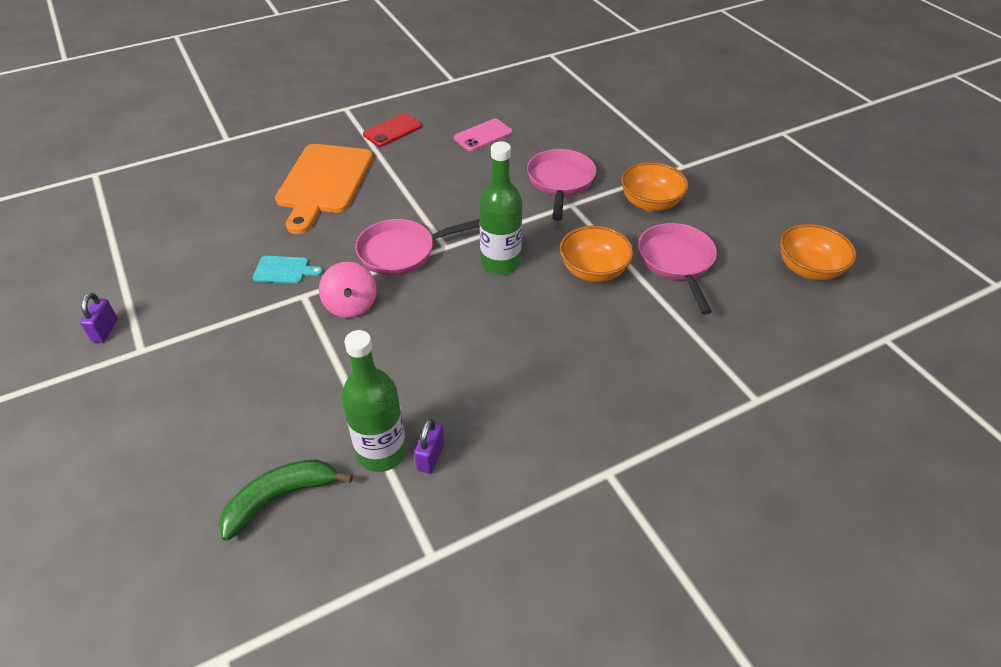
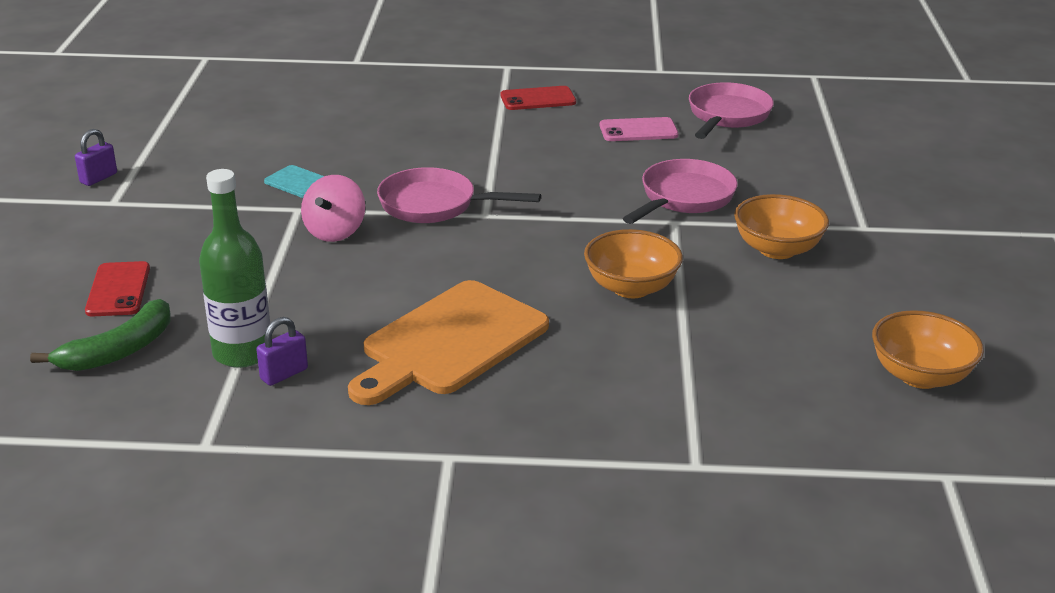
camera: 30 degrees right, 15 degrees down
green banana [219,459,353,541] -> green banana turned 135 degrees clockwise [30,299,170,371]
orange cutting board [275,144,373,234] -> orange cutting board moved to [348,280,549,405]
green bottle [479,141,522,274] -> none
pink pan [638,223,717,315] -> pink pan moved to [689,82,774,139]
none -> red phone [85,261,150,316]

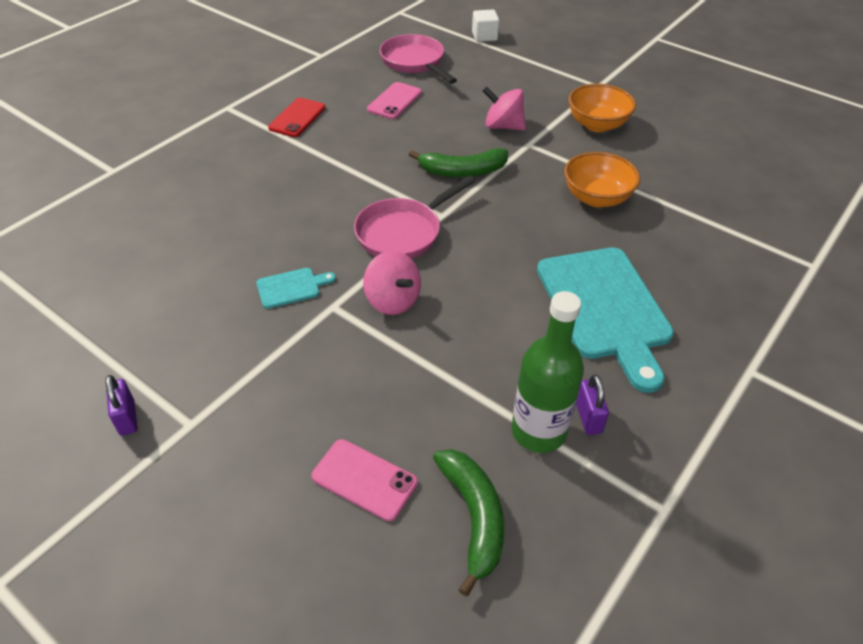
camera: 55 degrees left, 15 degrees up
red phone [85,261,150,316] -> pink phone [311,439,418,521]
orange cutting board [348,280,549,405] -> turquoise cutting board [537,247,674,393]
pink pan [623,159,738,224] -> pink spinning top [482,86,526,131]
orange bowl [872,310,984,389] -> none
none -> green banana [409,148,508,177]
none -> white cube [472,10,499,42]

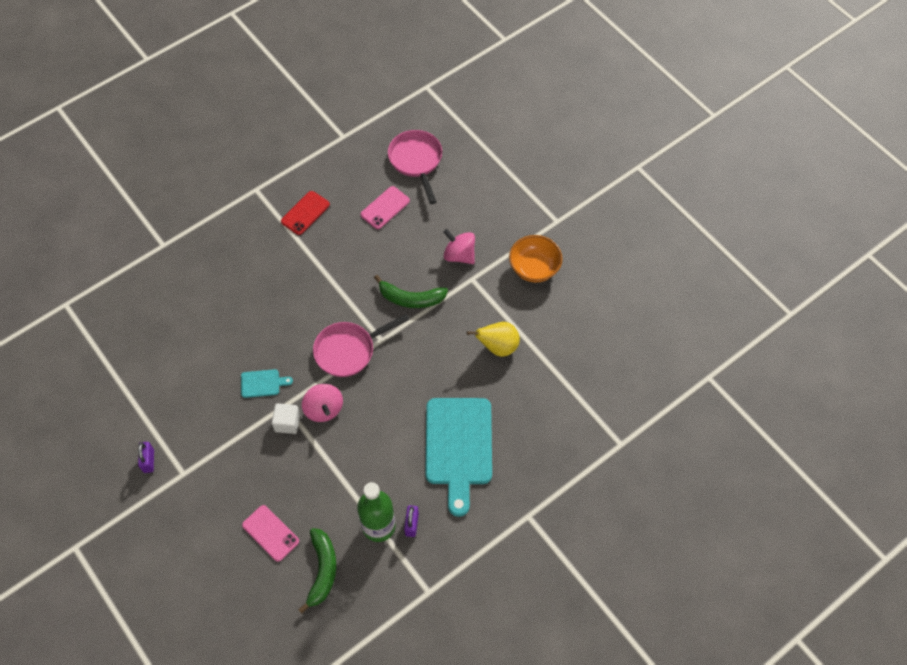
camera: 15 degrees right, 15 degrees up
white cube [472,10,499,42] -> white cube moved to [272,403,300,434]
orange bowl [564,152,640,207] -> yellow pear [467,322,520,357]

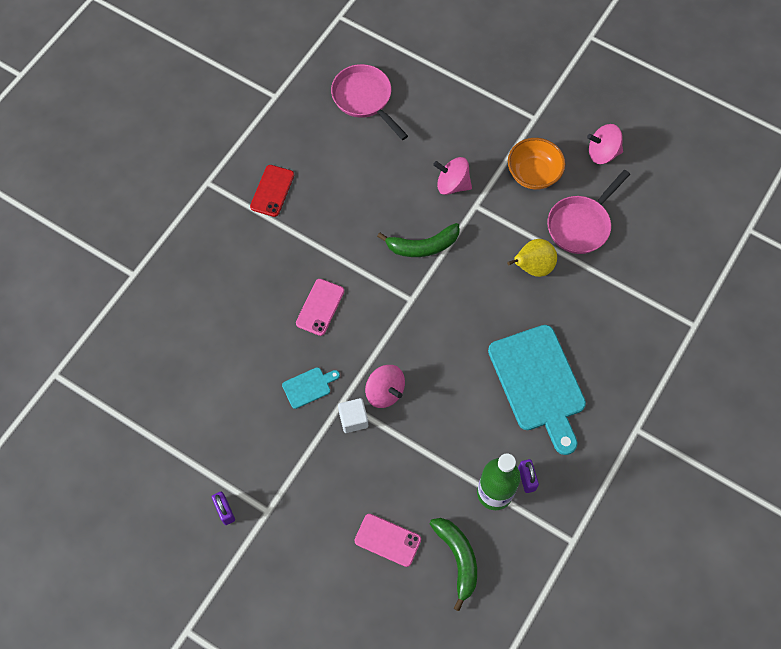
camera: 20 degrees left, 5 degrees up
pink pan [313,314,410,377] -> pink pan moved to [547,170,630,254]
pink phone [360,186,410,229] -> pink phone moved to [296,279,344,336]
none -> pink spinning top [587,124,623,164]

